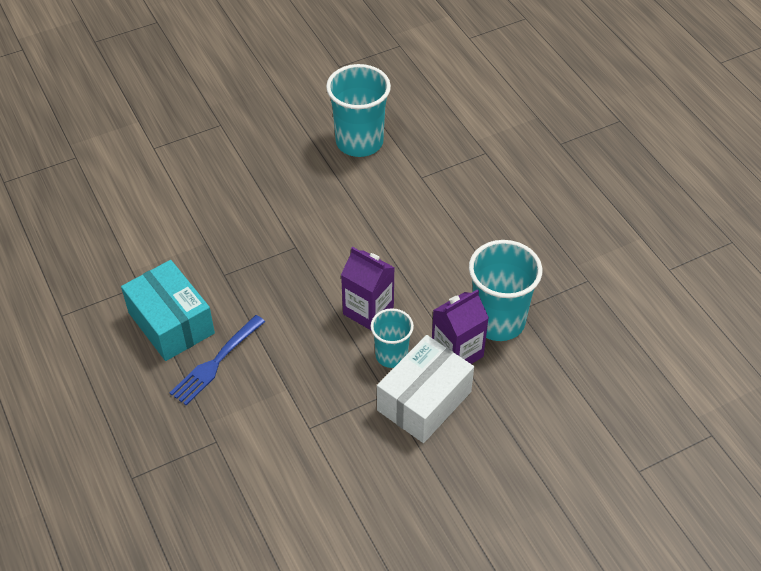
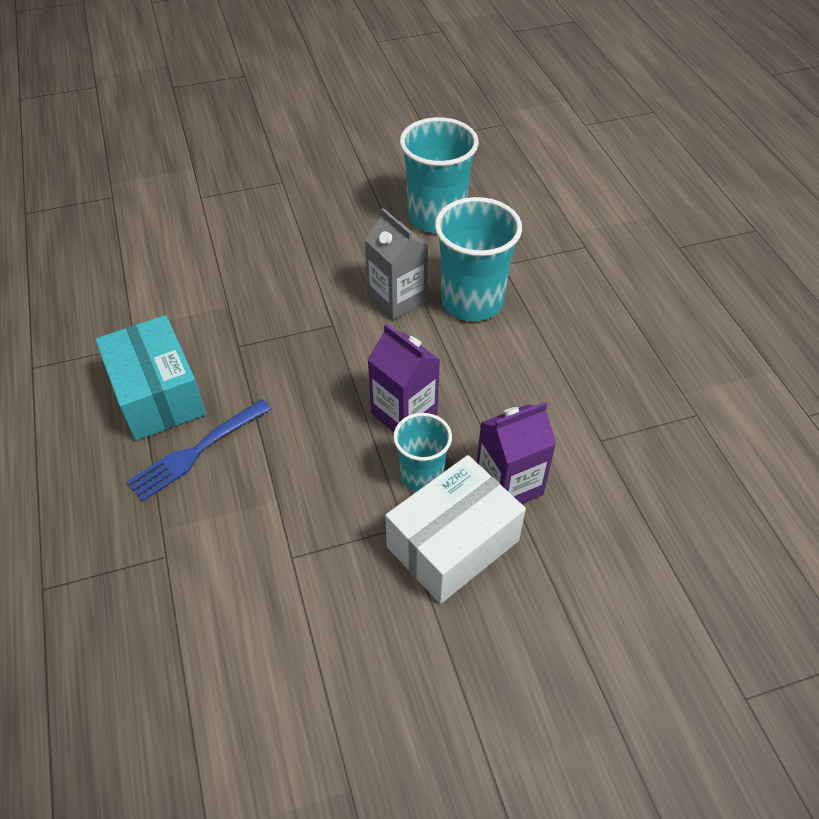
camera: 10 degrees right, 0 degrees up
turquoise cup [469,240,542,341] -> turquoise cup moved to [435,197,522,321]
none -> grey carton [365,208,428,320]

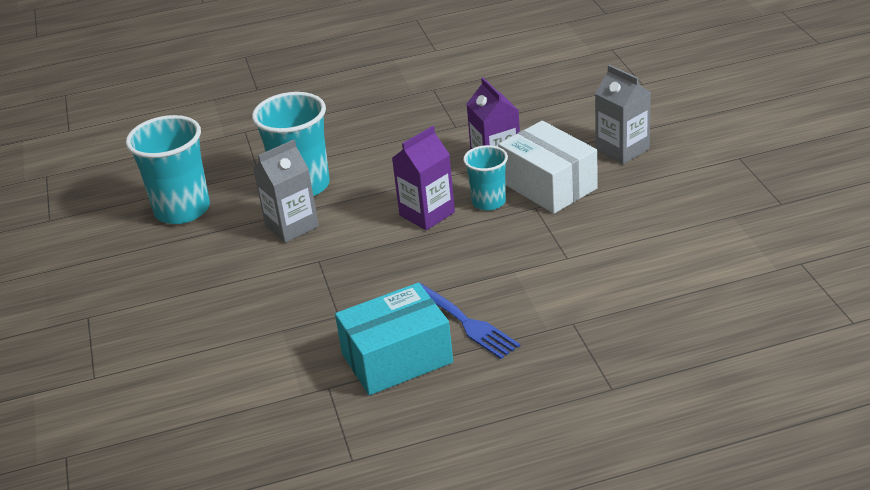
camera: 85 degrees left, 15 degrees down
none -> grey carton [595,65,651,164]

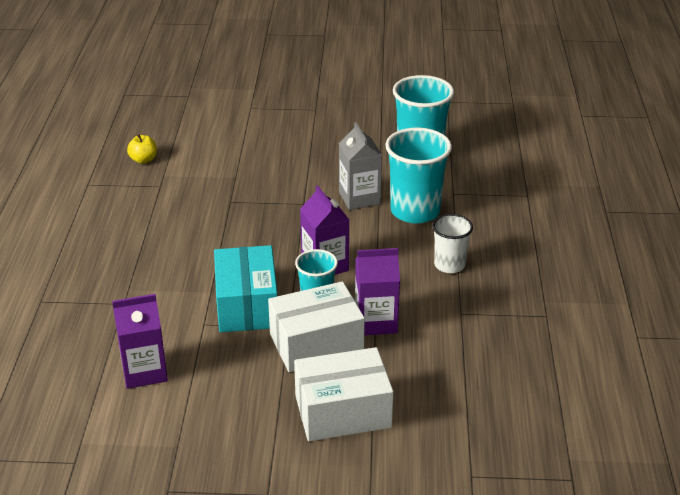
camera: 105 degrees right, 0 degrees up
turquoise box [335,283,453,395] -> turquoise box moved to [214,245,278,332]
blue fork [418,282,520,359] -> none
grey carton [595,65,651,164] -> white box [294,347,393,441]
none -> purple carton [112,294,168,389]
none -> yellow apple [127,134,157,164]
none -> white cup [432,214,473,273]

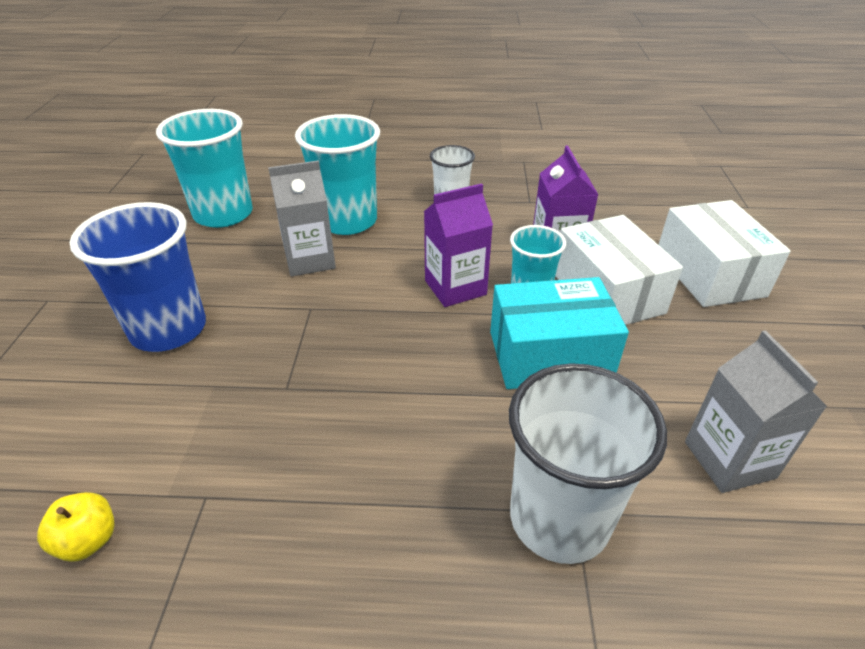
camera: 90 degrees left, 5 degrees up
purple carton [112,294,168,389] -> grey carton [685,330,828,493]
none -> blue cup [70,202,206,352]
none -> white cup [509,363,667,564]

